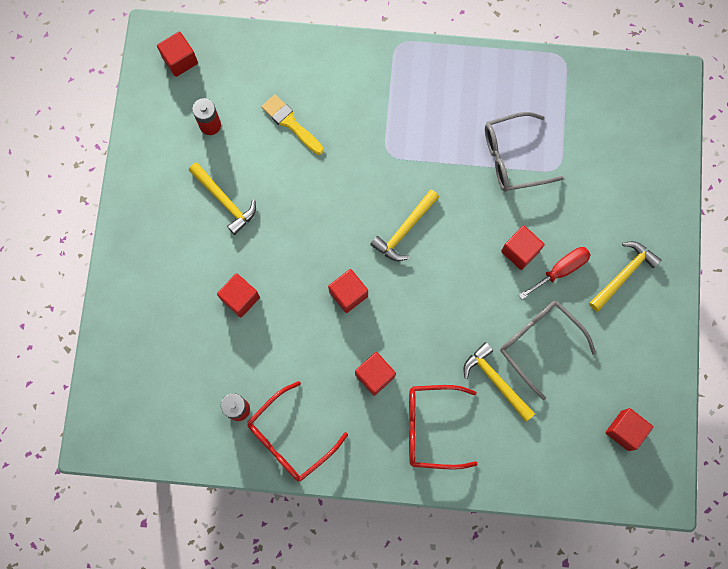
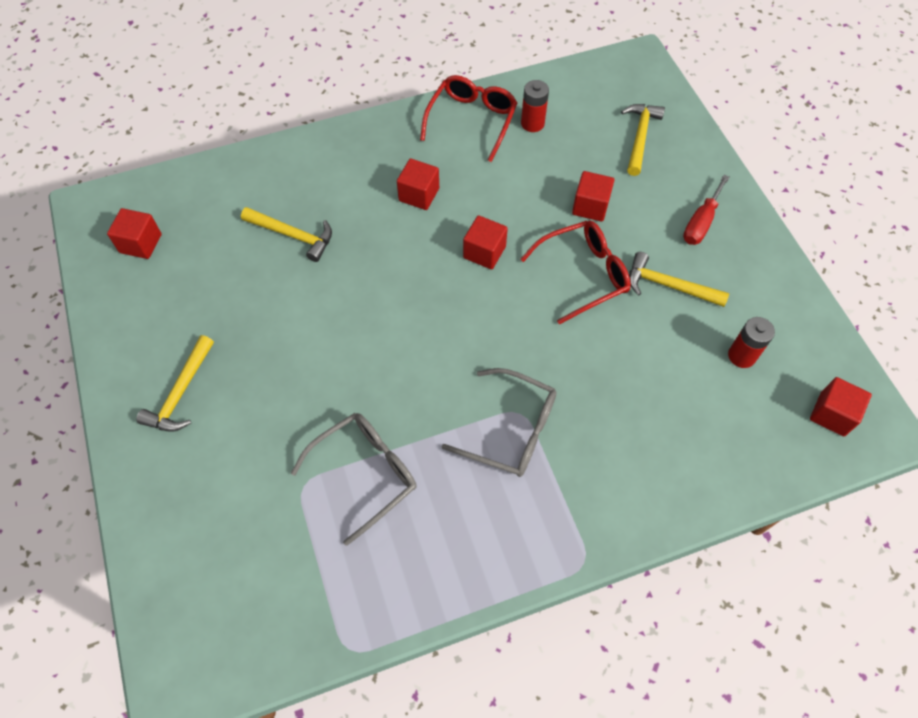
camera: 155 degrees right, 15 degrees down
yellow brush [261,94,324,155] -> none
yellow hammer [370,190,439,261] -> yellow hammer moved to [621,104,665,176]
red glasses [409,385,478,469] -> red glasses moved to [520,221,631,325]
grey glasses [500,301,596,400] -> grey glasses moved to [442,368,557,477]
red cube [501,226,545,270] -> none
red screwdriver [519,247,590,299] -> red screwdriver moved to [683,175,730,245]

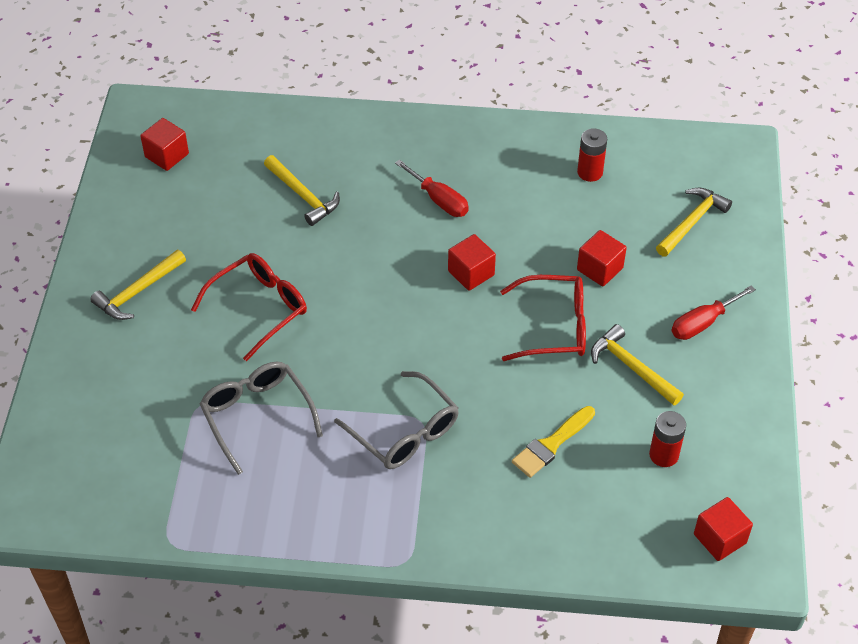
camera: 25 degrees right, 10 degrees down
grey glasses [291,413,417,546] -> grey glasses turned 105 degrees counterclockwise [200,362,323,475]
red cube [397,158,439,210] -> red screwdriver [395,159,469,217]
red glasses [420,75,517,162] -> red glasses moved to [191,253,307,361]
none -> yellow brush [512,406,595,478]

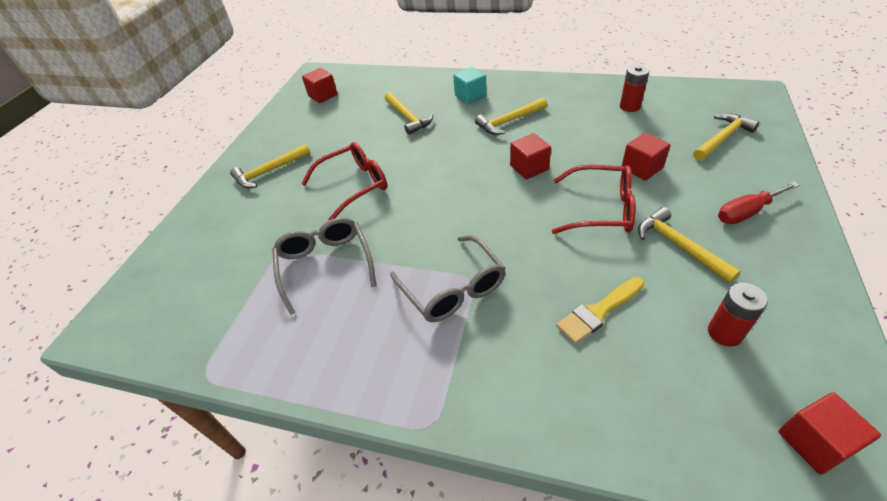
camera: 15 degrees right, 5 degrees down
red screwdriver [395,159,469,217] -> yellow hammer [475,98,547,135]
none -> turquoise cube [453,67,487,104]

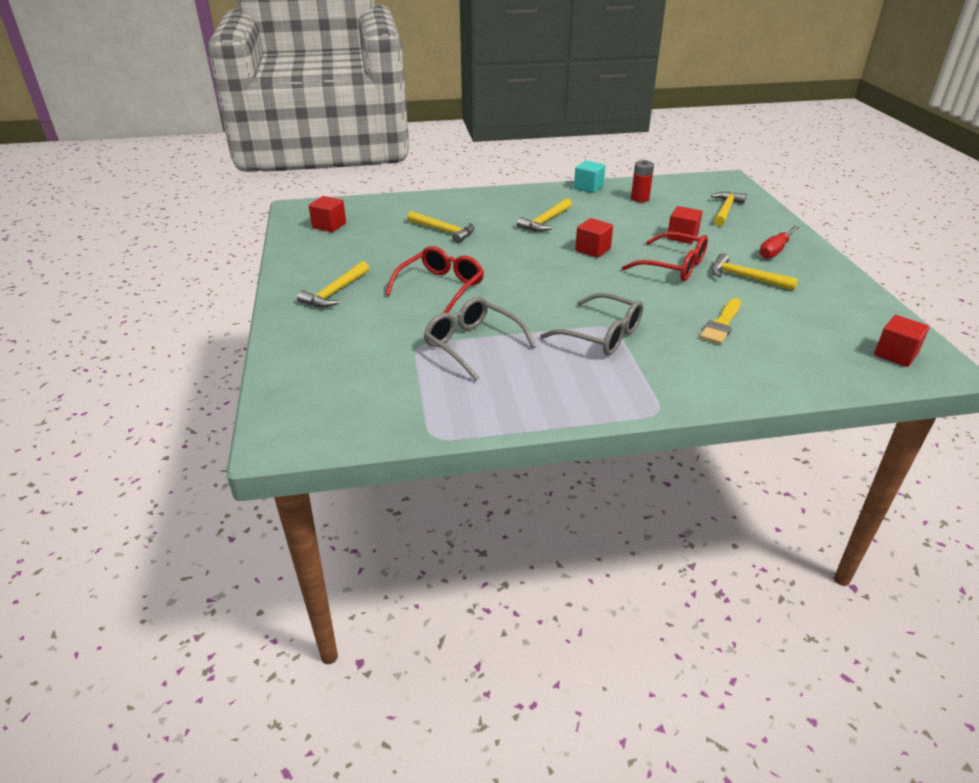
camera: 30 degrees left, 10 degrees down
turquoise cube [453,67,487,104] -> turquoise cube moved to [574,160,605,193]
red glasses [552,165,636,234] -> red glasses turned 45 degrees clockwise [622,232,708,281]
red battery [708,283,768,347] -> none

